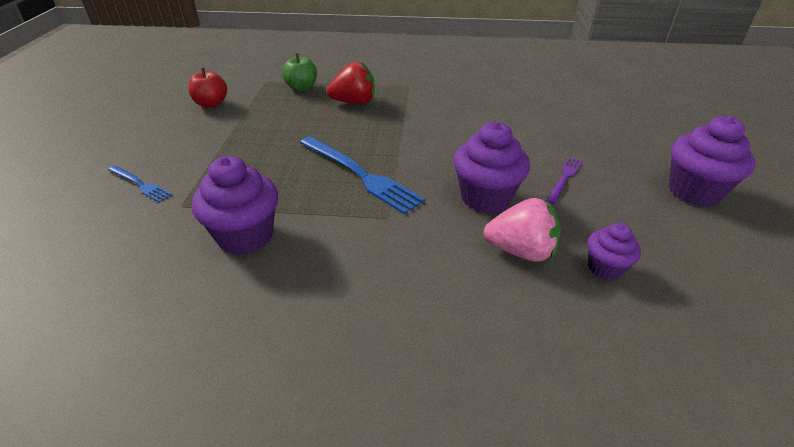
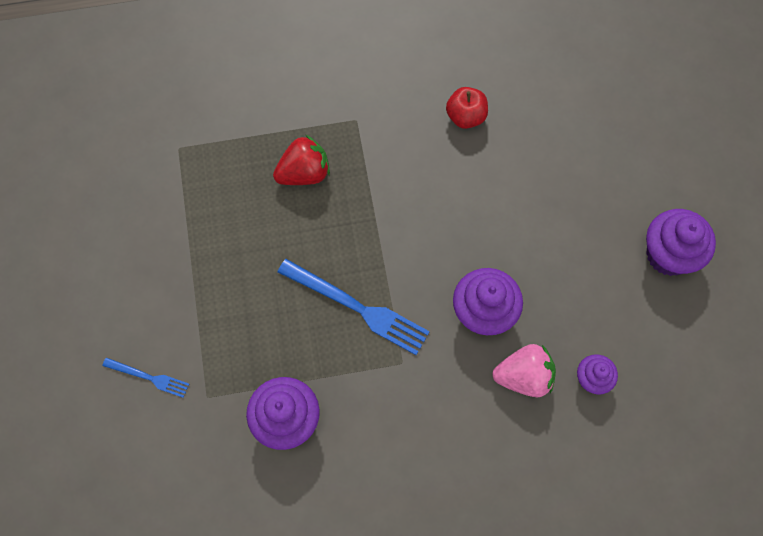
camera: 15 degrees left, 30 degrees up
red apple [188,68,227,108] -> red apple moved to [446,87,488,129]
green apple [282,53,317,91] -> none
purple fork [546,157,583,204] -> none

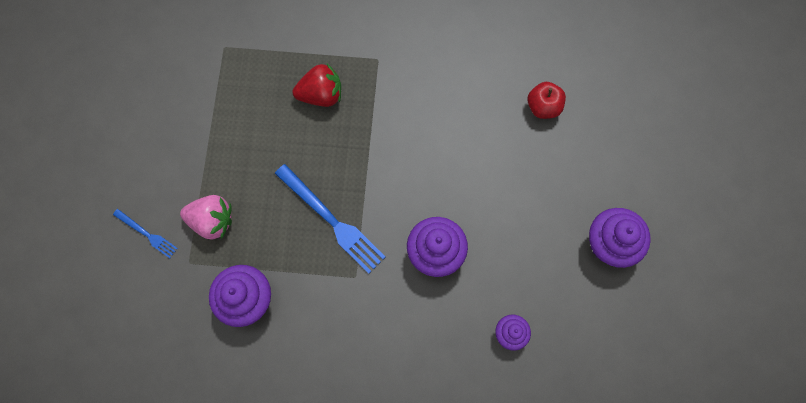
camera: 15 degrees right, 5 degrees up
red apple [446,87,488,129] -> red apple moved to [528,82,566,119]
pink strawberry [492,344,556,397] -> pink strawberry moved to [180,195,232,240]

